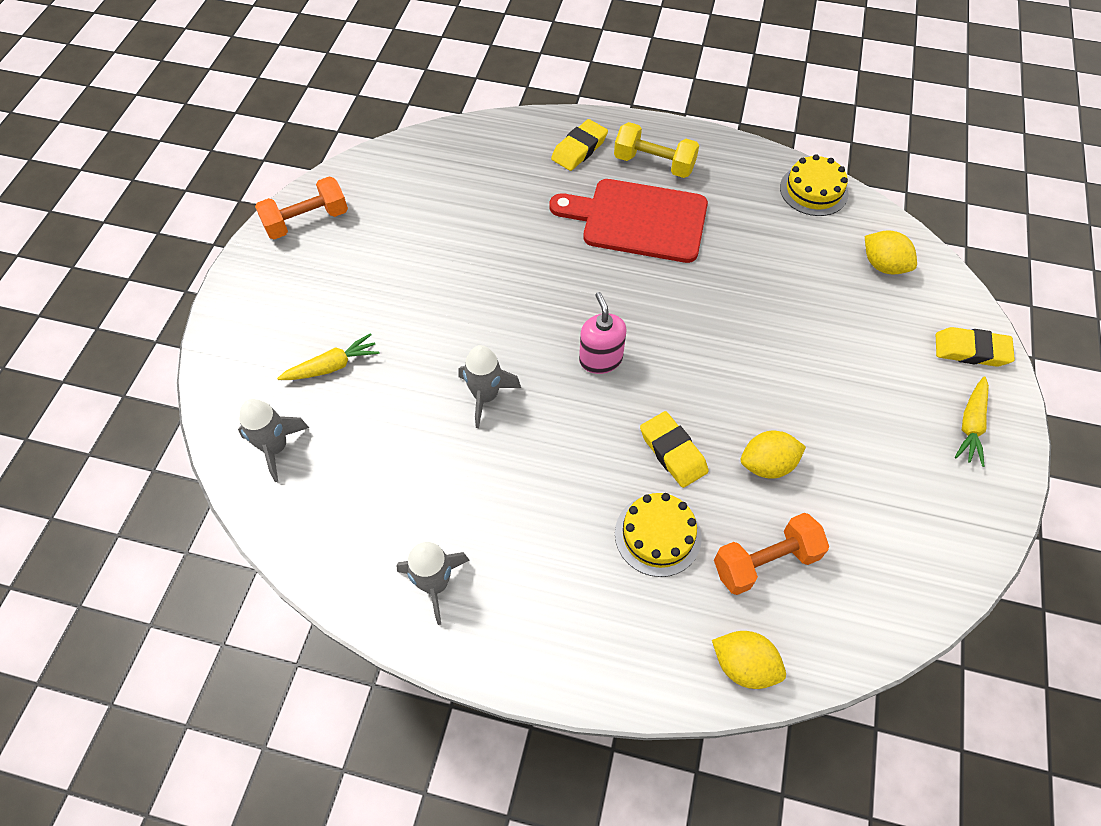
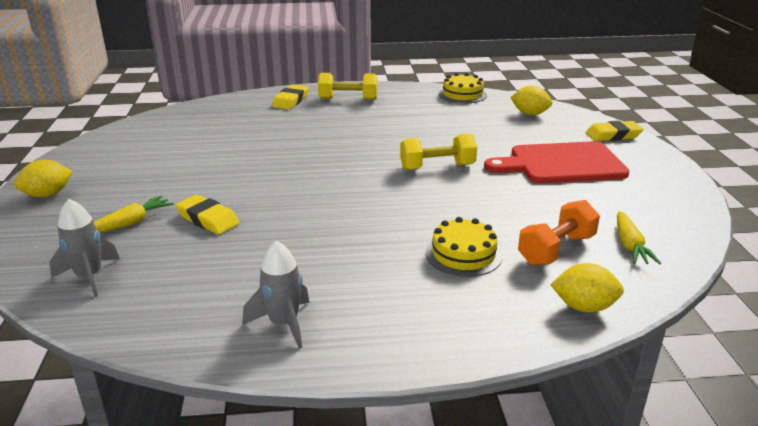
camera: 20 degrees left, 30 degrees down
orange dumbbell [255,176,348,239] -> none
grey rocket [459,345,521,428] -> none
red cutting board [549,179,708,263] -> red cutting board moved to [484,141,629,183]
pink soap dispenser [579,292,627,374] -> none
yellow eraser [640,411,709,488] -> yellow eraser moved to [176,194,240,235]
yellow lemon [741,431,806,479] -> yellow lemon moved to [14,160,73,197]
yellow carrot [955,376,989,467] -> yellow carrot moved to [617,211,661,264]
none -> yellow dumbbell [400,133,477,170]

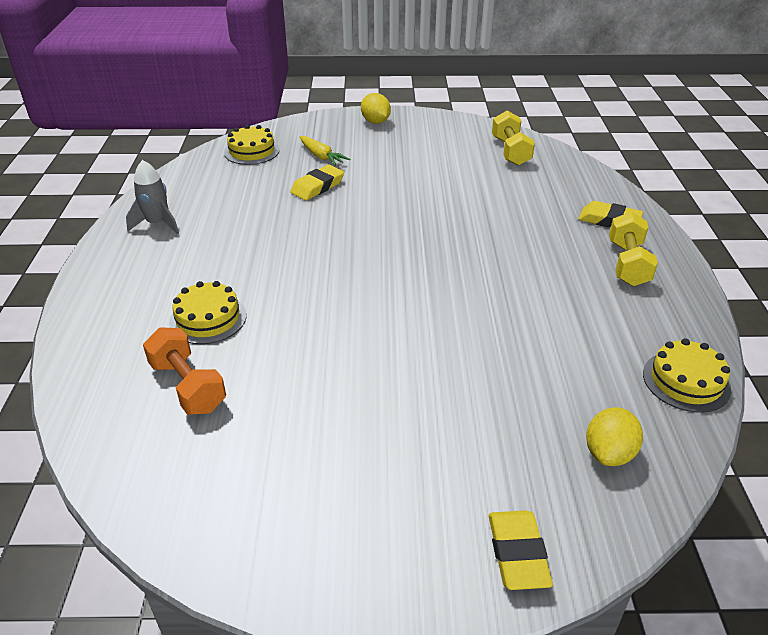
camera: 95 degrees right, 10 degrees up
grey rocket [49,199,120,297] -> yellow cake [224,125,280,165]
yellow dumbbell [400,133,477,170] -> yellow dumbbell moved to [492,111,535,166]
red cutting board [484,141,629,183] -> none
yellow lemon [550,263,624,313] -> none
yellow carrot [617,211,661,264] -> none

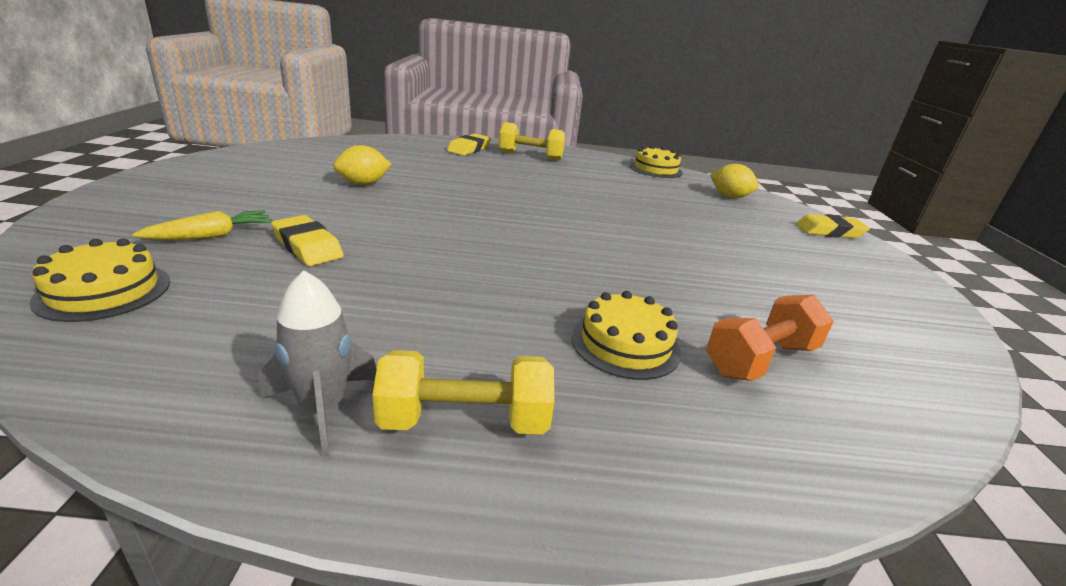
camera: 90 degrees left, 10 degrees down
yellow lemon [361,93,391,124] -> yellow lemon moved to [333,145,391,185]
yellow dumbbell [492,111,535,166] -> yellow dumbbell moved to [372,350,555,434]

